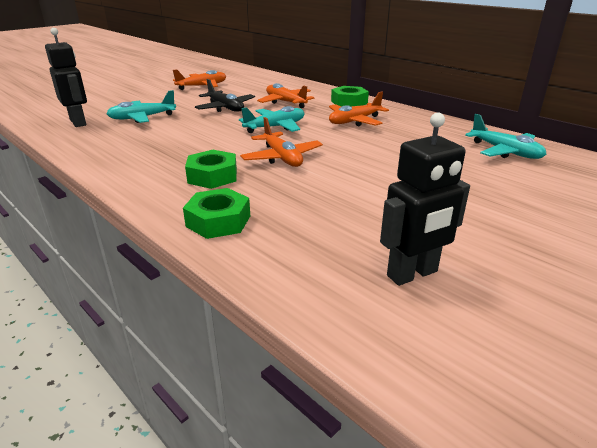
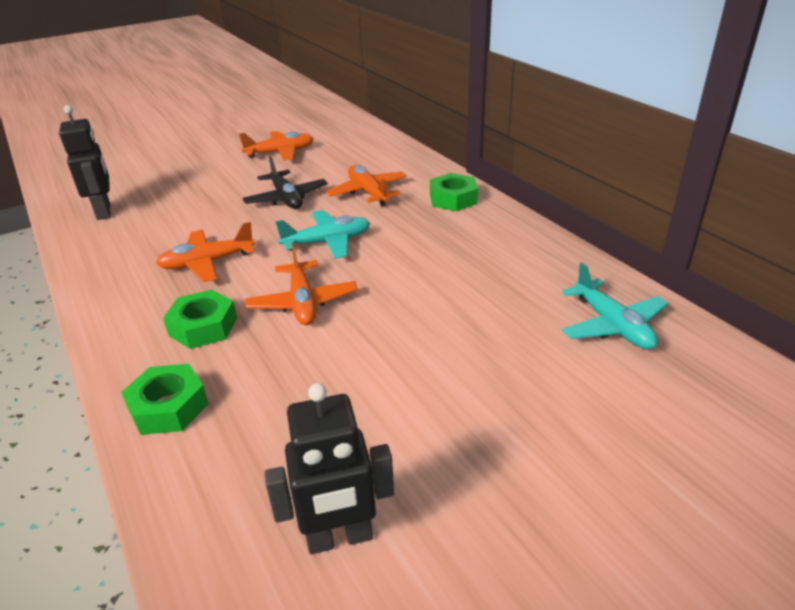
camera: 15 degrees right, 5 degrees up
turquoise plane [106,90,176,123] -> none
orange plane [329,92,389,126] -> orange plane moved to [156,222,255,282]

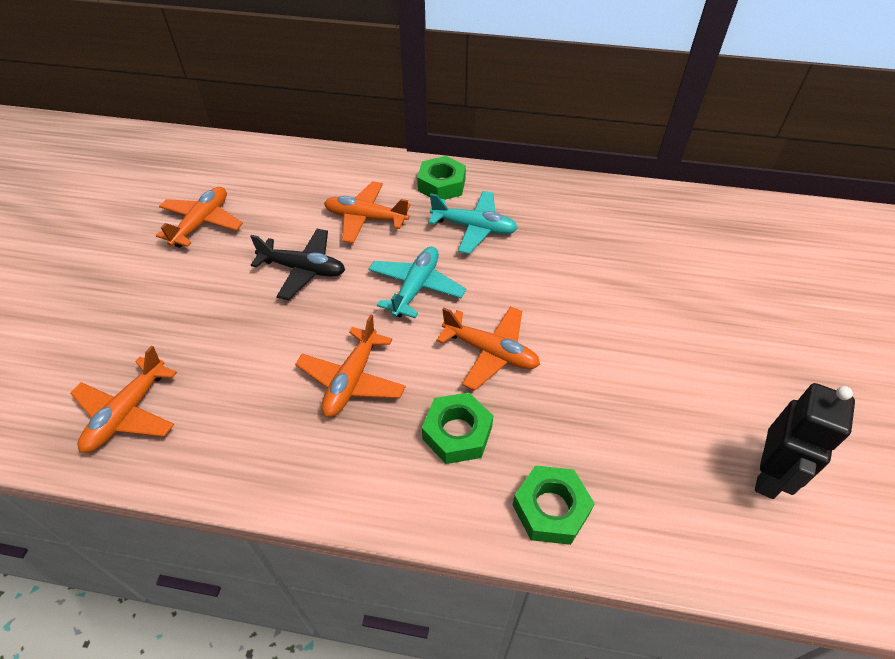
camera: 50 degrees left, 15 degrees up
black robot [59,105,110,220] -> orange plane [70,346,177,453]
turquoise plane [562,262,668,349] -> turquoise plane moved to [428,191,518,254]

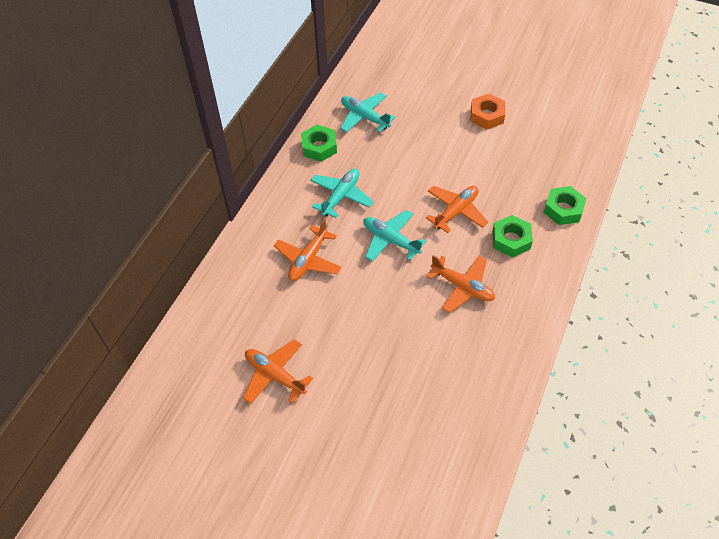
camera: 75 degrees left, 5 degrees up
orange plane [70,346,177,453] -> none
black plane [250,229,345,300] -> none
green nut [417,156,466,200] -> green nut moved to [301,125,337,162]
black robot [755,383,855,499] -> none
none -> turquoise plane [340,92,396,133]
none -> orange nut [471,94,505,129]

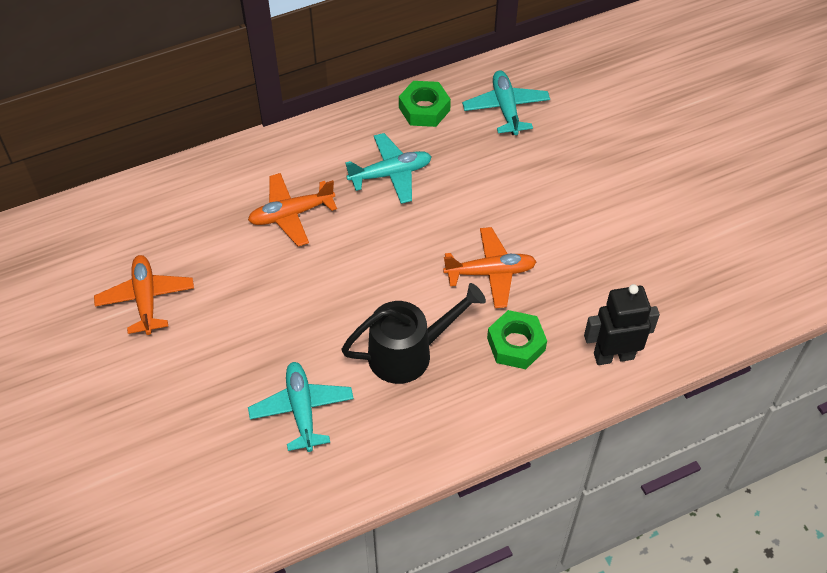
camera: 40 degrees right, 0 degrees up
turquoise plane [363,210,426,262] -> turquoise plane moved to [248,362,354,452]
orange plane [426,255,495,313] -> black watering can [341,283,486,384]
orange nut [471,94,505,129] -> none
green nut [544,186,586,225] -> black robot [584,284,660,365]

